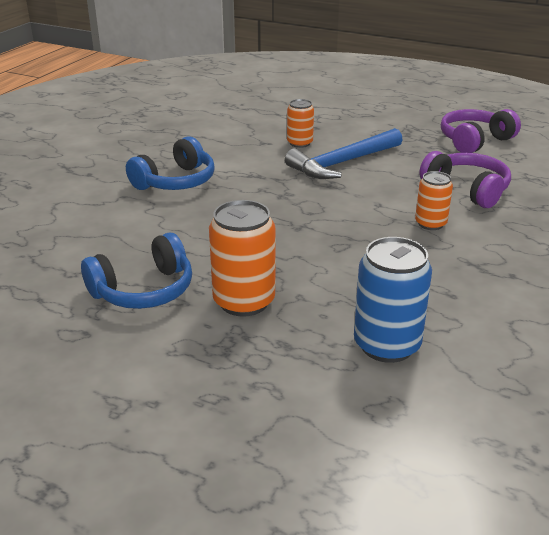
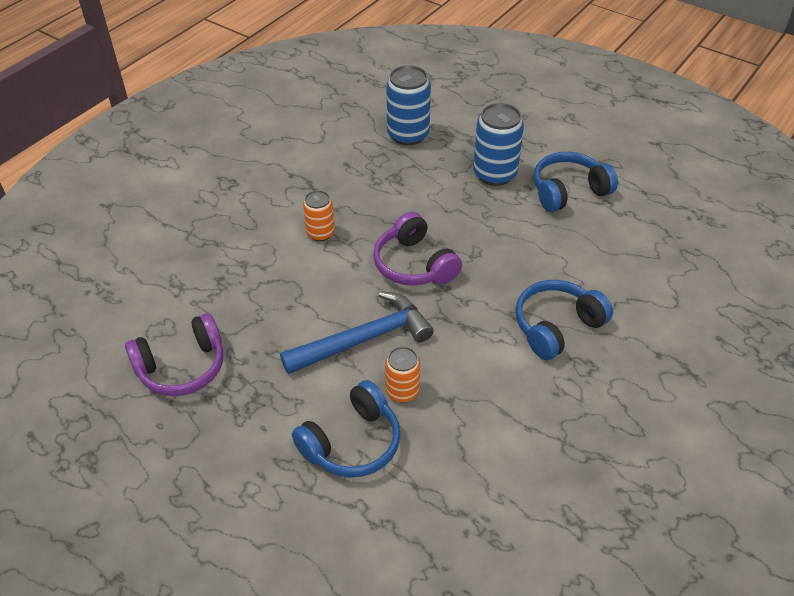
camera: 170 degrees left, 15 degrees up
orange can [209,200,275,317] -> blue can [473,103,524,186]
purple headphones [420,151,511,208] -> purple headphones moved to [373,212,462,286]
none -> blue headphones [292,380,401,478]

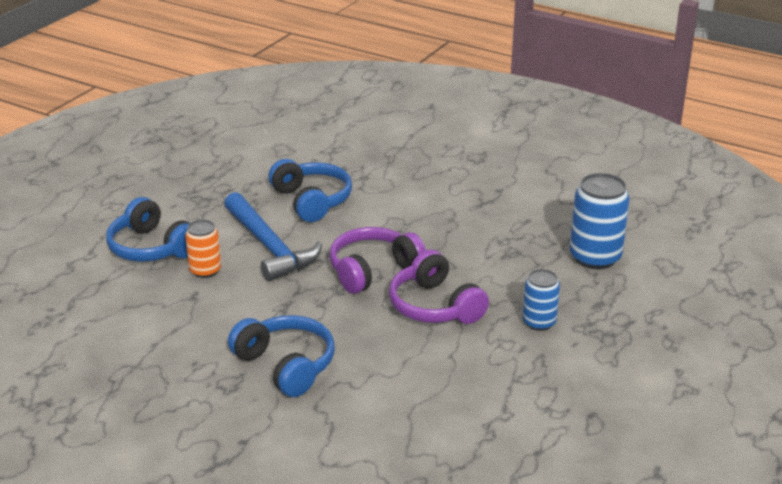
camera: 85 degrees right, 15 degrees down
purple headphones [125,313,224,396] -> purple headphones moved to [389,250,489,324]
orange can [303,190,335,241] -> none
blue can [473,103,524,186] -> blue can [522,269,560,331], size x0.60
blue headphones [533,152,618,212] -> blue headphones moved to [269,159,352,222]

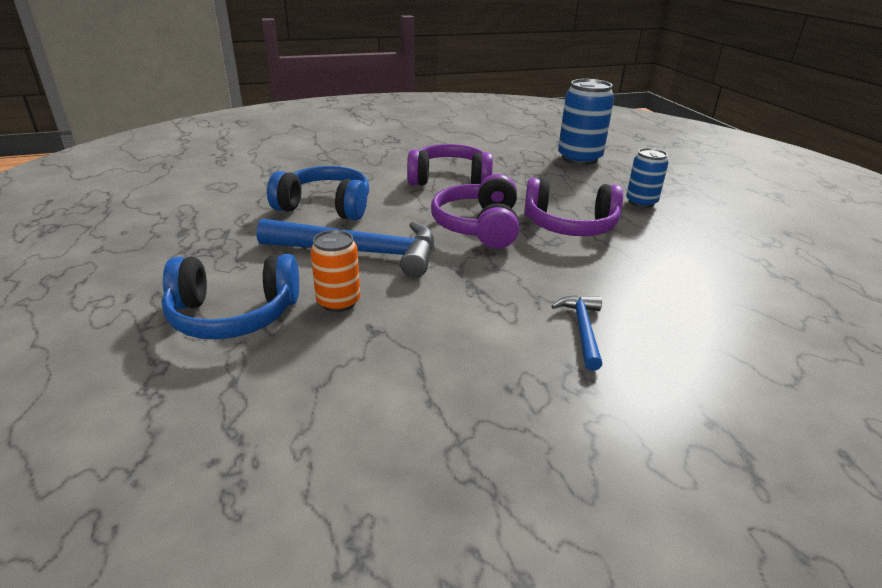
camera: 50 degrees left, 0 degrees up
blue headphones [228,315,335,397] -> blue hammer [552,295,603,371]
none -> purple headphones [407,144,493,186]

